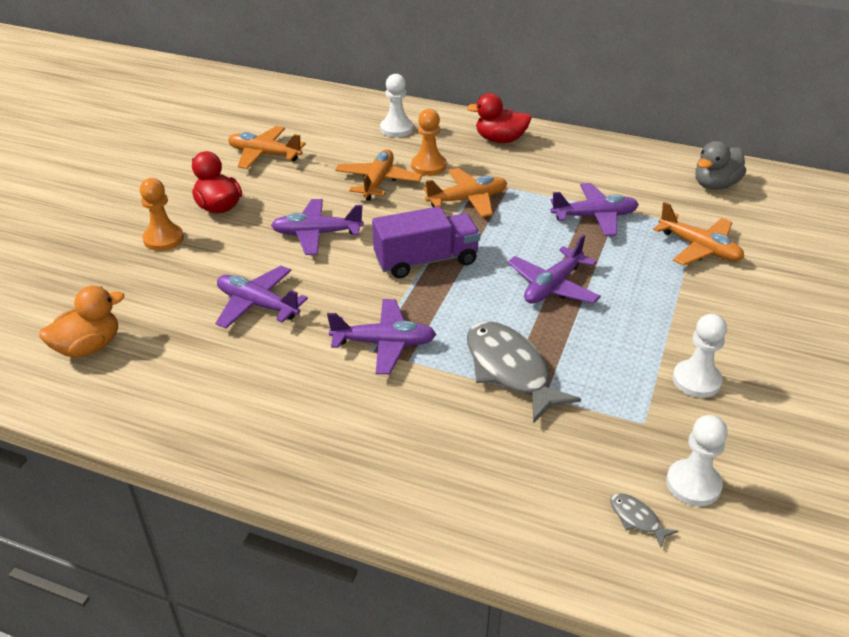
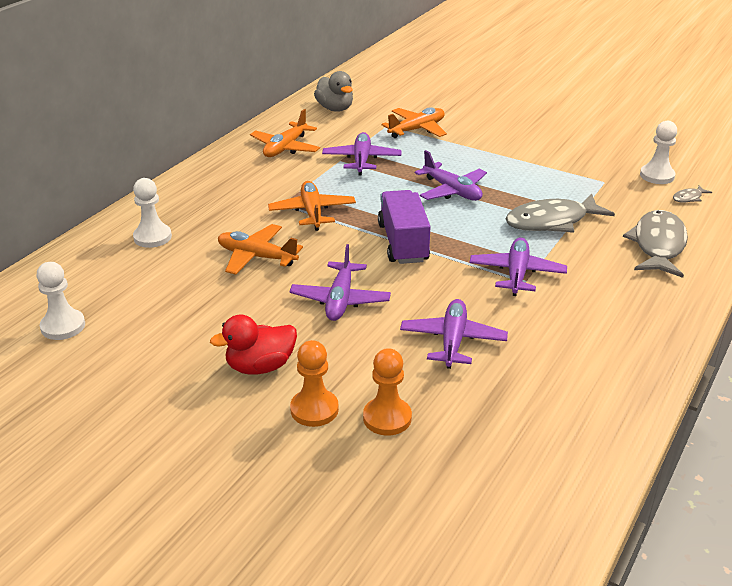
camera: 80 degrees left, 5 degrees down
orange duck [39,286,124,358] -> none
purple plane [216,266,308,329] -> purple plane turned 150 degrees clockwise [400,299,508,369]
orange plane [228,126,306,169] -> orange plane moved to [250,109,320,157]
orange pawn [411,109,446,176] -> orange pawn moved to [363,348,412,435]
red duck [467,93,532,143] -> none
white pawn [673,314,727,398] -> white pawn moved to [37,262,85,340]
none -> grey fish [623,210,688,278]

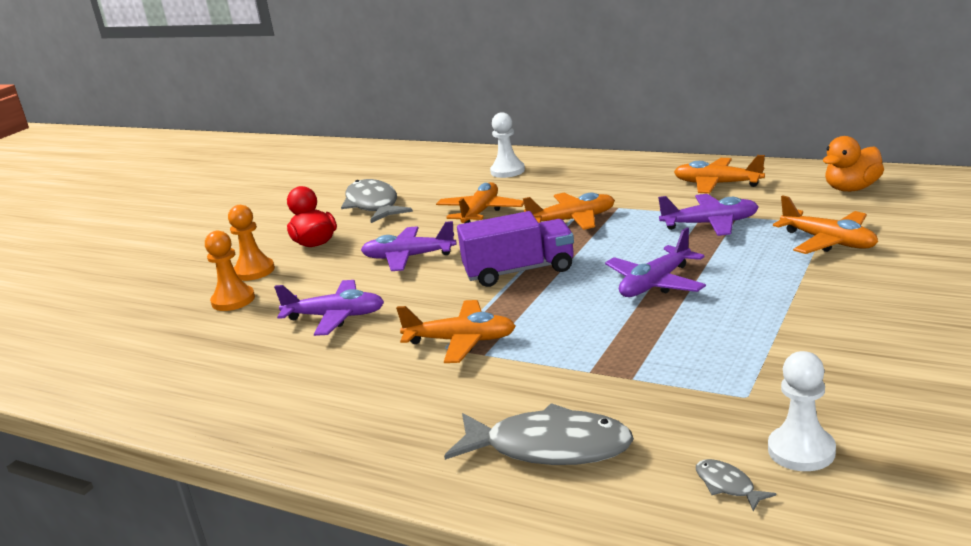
camera: 90 degrees right, 10 degrees down
white pawn [37,262,85,340] -> none
grey duck [314,71,353,112] -> orange duck [823,136,884,192]
purple plane [469,238,567,296] -> orange plane [396,300,516,363]
grey fish [505,194,615,233] -> grey fish moved to [341,179,413,223]

